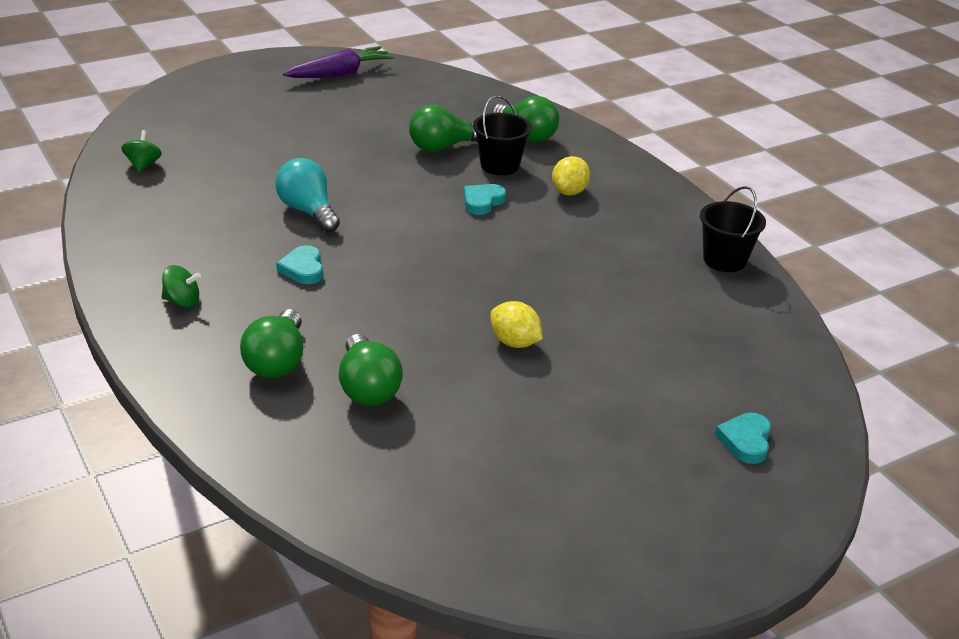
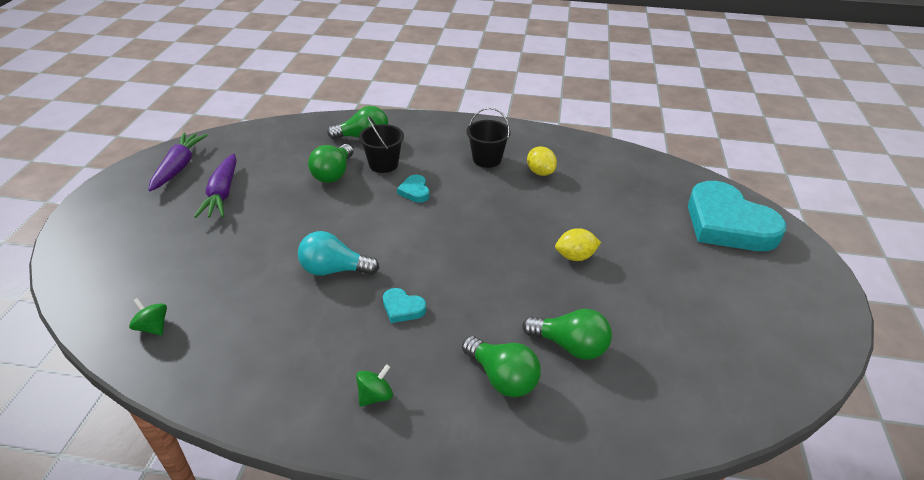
camera: 50 degrees left, 5 degrees up
yellow lemon [552,156,590,195] -> yellow lemon moved to [527,146,557,176]
black bucket [700,186,766,272] -> black bucket moved to [467,107,511,168]
turquoise heart [715,413,771,464] -> turquoise heart [688,181,786,251], size x2.47
none -> purple carrot [194,154,237,218]

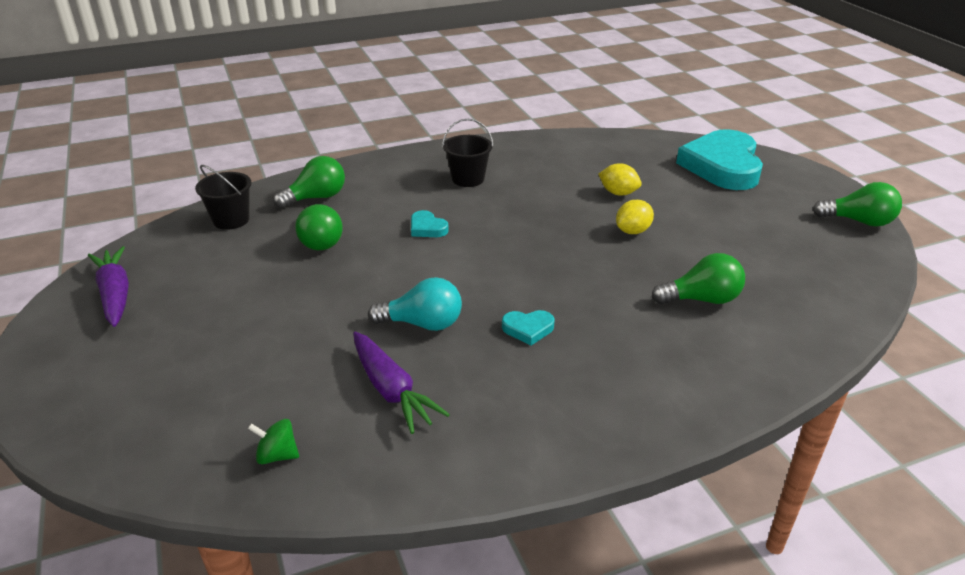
camera: 30 degrees left, 5 degrees down
purple carrot [194,154,237,218] -> purple carrot moved to [353,332,450,434]
turquoise light bulb [298,231,379,276] -> turquoise light bulb turned 150 degrees counterclockwise [368,277,462,331]
green spinning top [356,364,393,407] -> none
black bucket [359,116,404,173] -> black bucket moved to [195,165,252,230]
green light bulb [462,336,541,397] -> green light bulb moved to [813,182,902,227]
yellow lemon [527,146,557,176] -> yellow lemon moved to [599,163,642,196]
turquoise heart [688,181,786,251] -> turquoise heart turned 75 degrees clockwise [676,129,763,190]

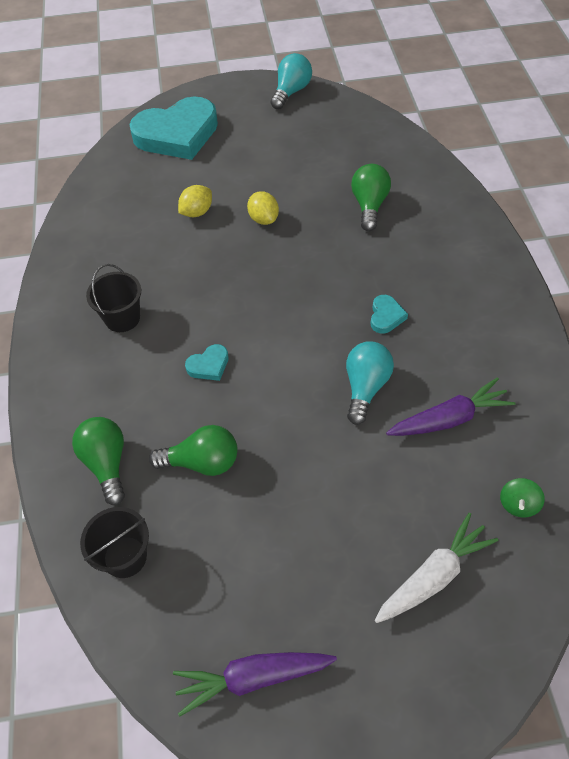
camera: 75 degrees left, 20 degrees up
turquoise heart [676,129,763,190] -> turquoise heart turned 45 degrees counterclockwise [129,97,218,160]
green light bulb [813,182,902,227] -> turquoise light bulb [271,53,312,109]
none -> white carrot [375,513,499,623]

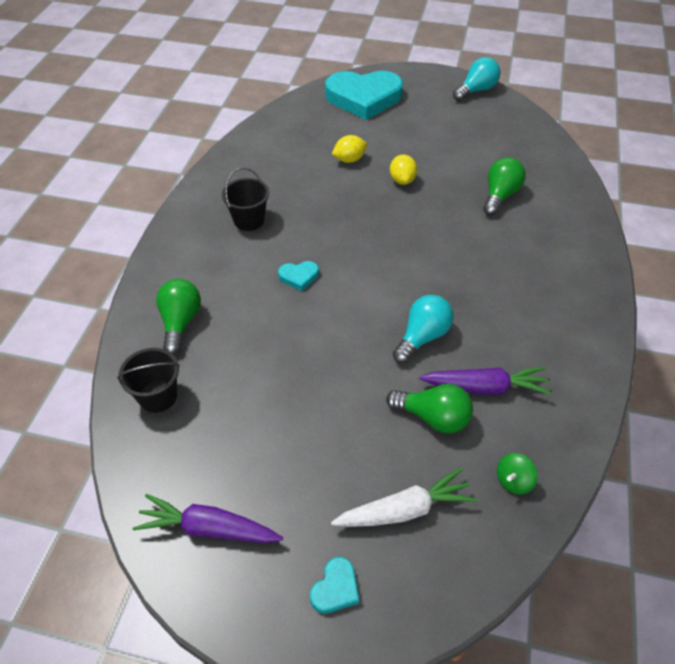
camera: 20 degrees right, 5 degrees down
green light bulb [149,425,238,476] -> green light bulb moved to [386,384,473,433]
turquoise heart [370,295,408,334] -> turquoise heart moved to [310,557,359,614]

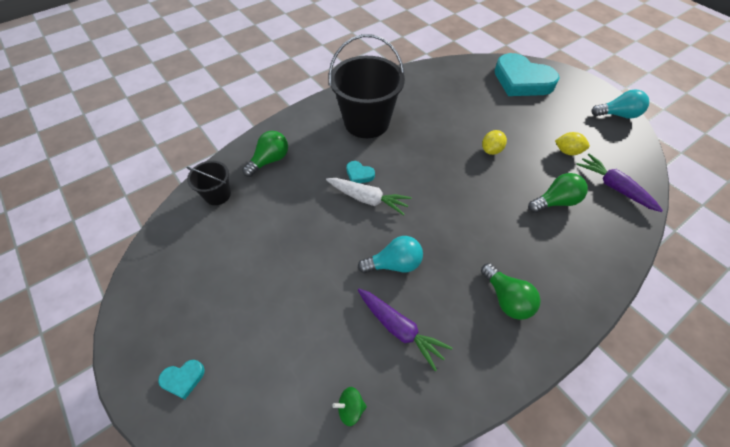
camera: 40 degrees right, 5 degrees up
purple carrot [133,494,283,543] -> purple carrot moved to [576,153,663,212]
black bucket [222,168,269,231] -> black bucket [328,34,405,138], size x2.01
white carrot [331,468,477,527] -> white carrot moved to [326,178,412,216]
yellow lemon [332,135,367,163] -> yellow lemon moved to [555,132,590,155]
green light bulb [386,384,473,433] -> green light bulb moved to [481,263,541,320]

